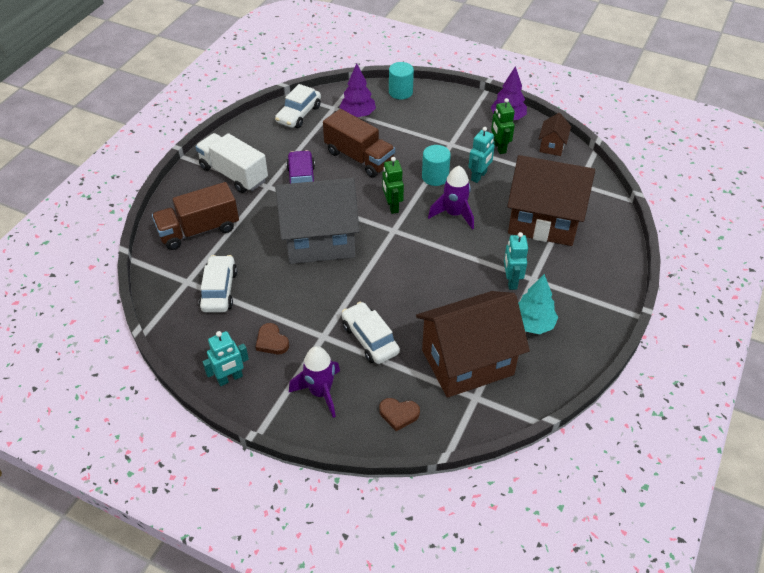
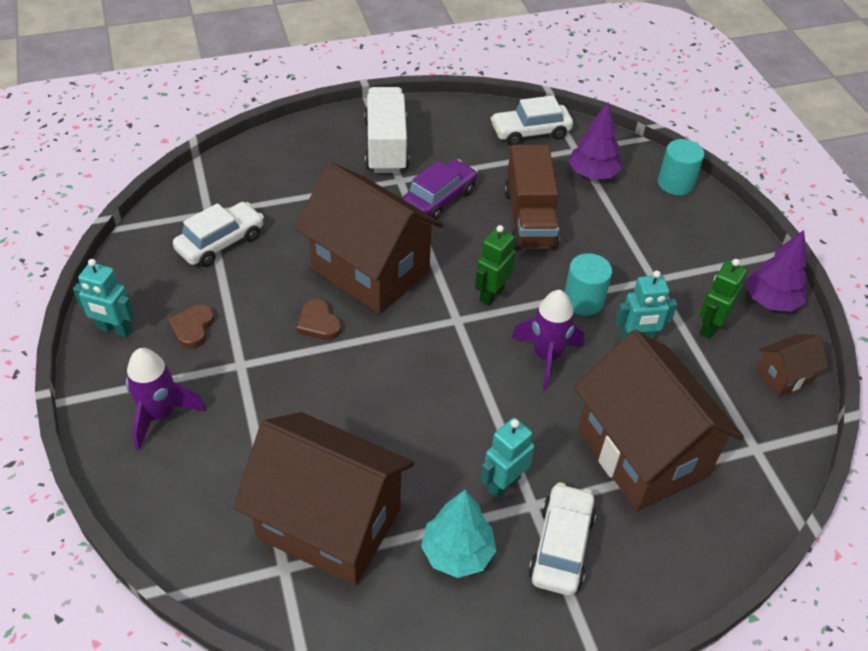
camera: 45 degrees right, 0 degrees up
brown truck [152,182,239,250] -> none
grey house [275,178,360,264] -> brown house [295,162,443,314]
white car [342,302,400,364] -> white car moved to [529,482,596,596]
brown heart [379,398,420,431] -> brown heart moved to [297,299,341,340]

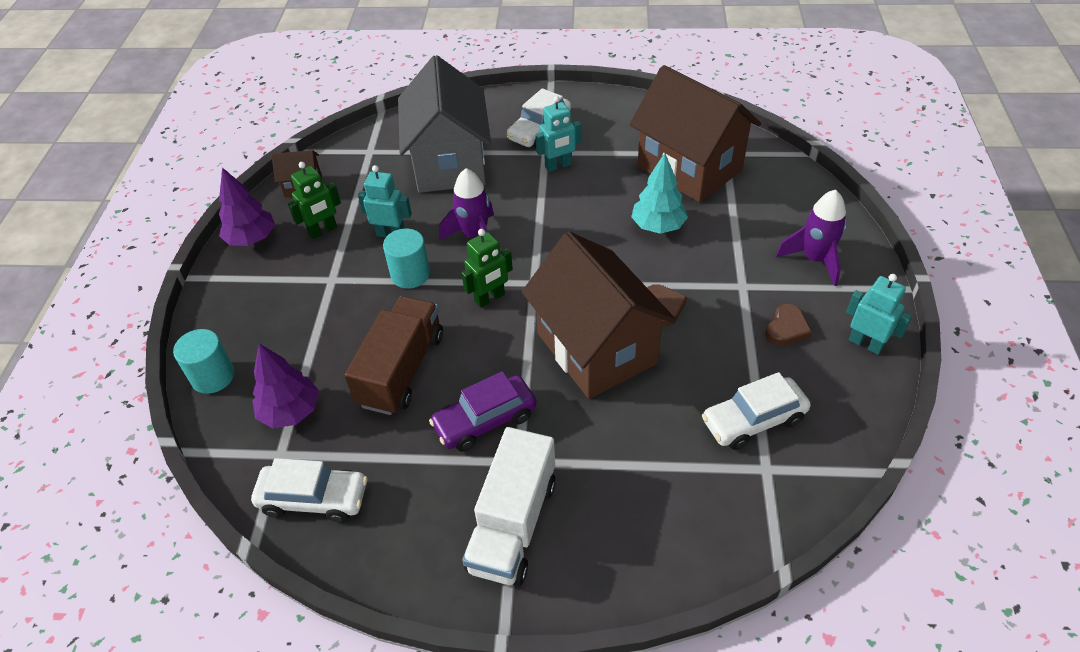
camera: 155 degrees left, 0 degrees up
turquoise tree [421,490,496,578] -> turquoise tree moved to [631,153,688,234]
brown house [574,330,744,511] -> grey house [398,55,491,193]

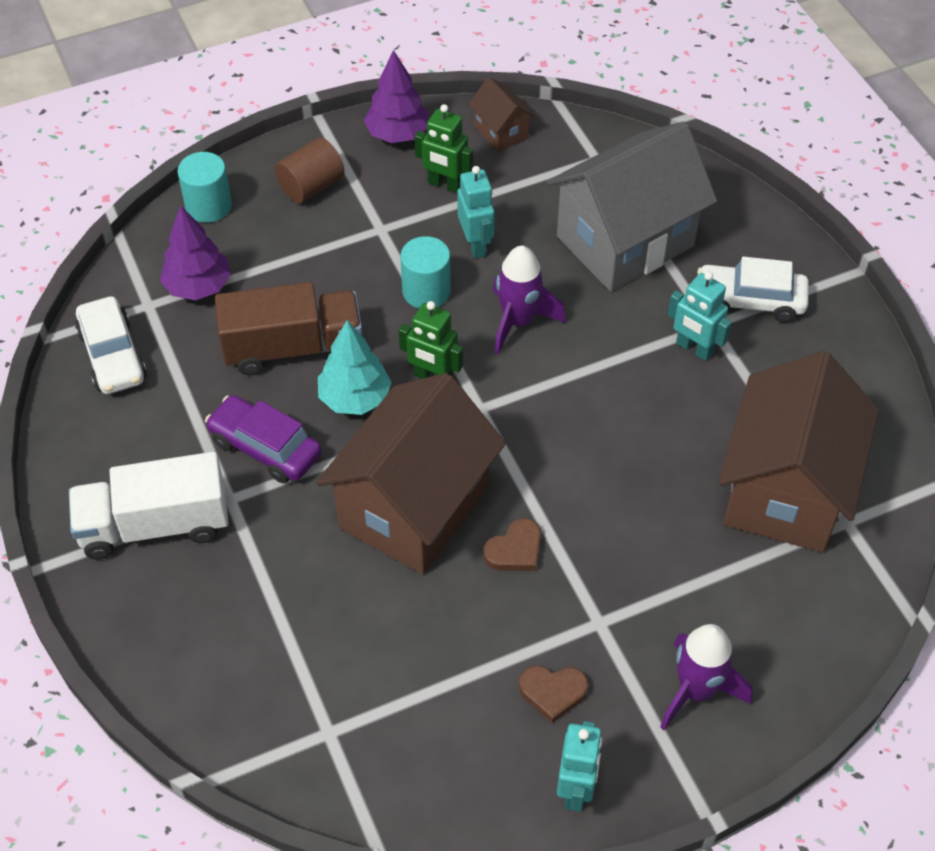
camera: 60 degrees right, 5 degrees up
turquoise tree [631,153,688,234] -> turquoise tree moved to [318,320,392,415]
white car [702,372,811,450] -> none
none -> brown cylinder [275,138,344,203]

